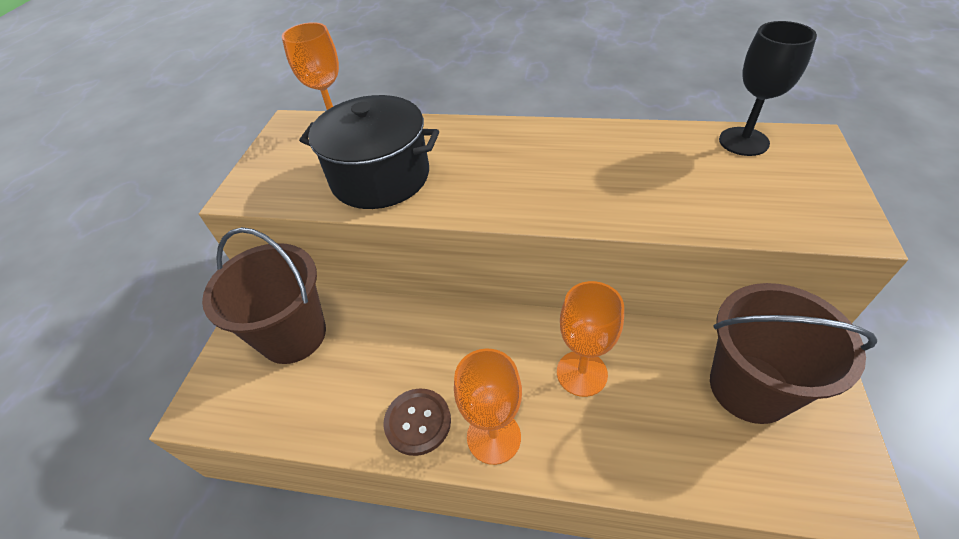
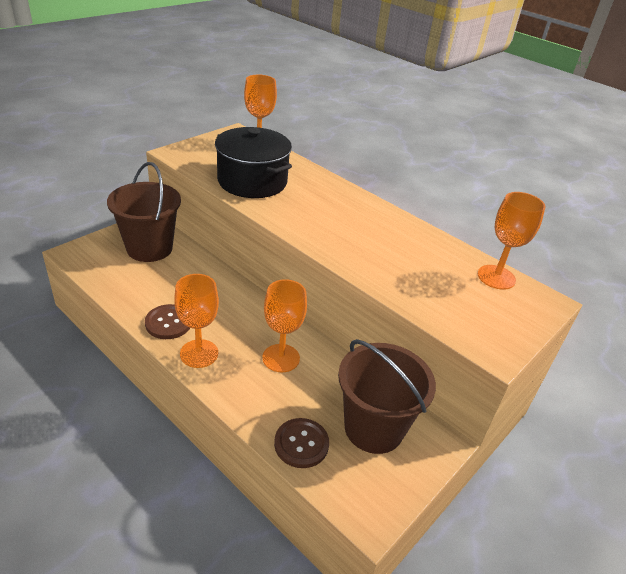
camera: 25 degrees right, 10 degrees down
black goblet [719,21,817,156] -> orange goblet [478,192,545,290]
none -> brown button [274,418,329,468]

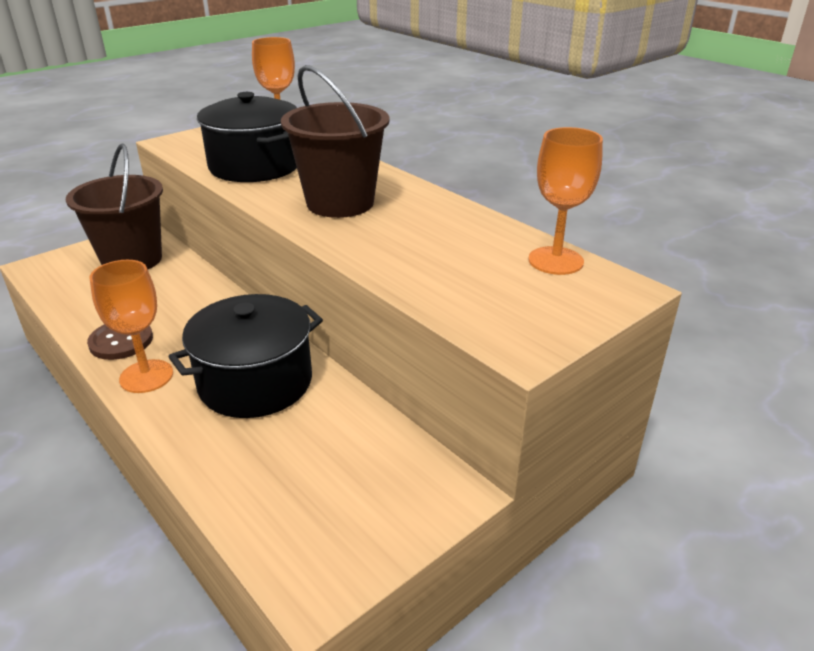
camera: 10 degrees right, 5 degrees down
orange goblet [262,279,307,373] -> black pot [168,294,323,418]
brown button [274,418,329,468] -> none
brown bucket [338,339,436,454] -> brown bucket moved to [281,65,390,218]

